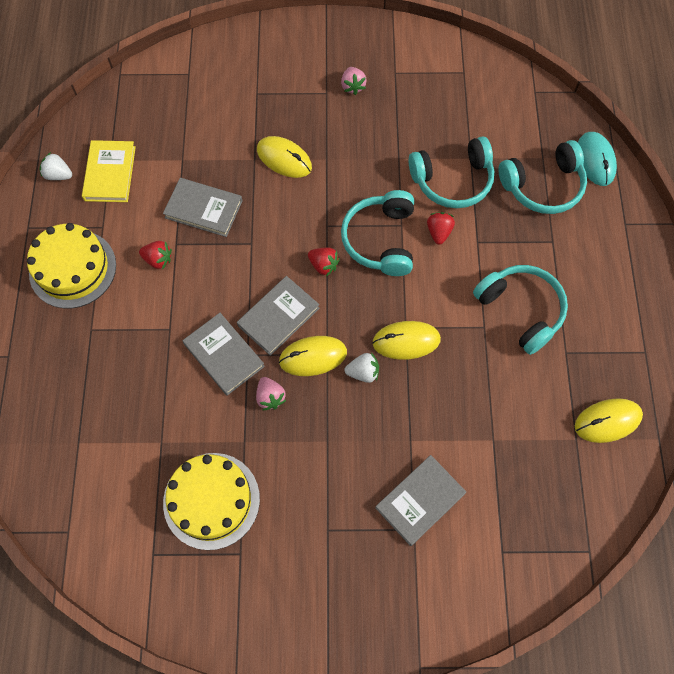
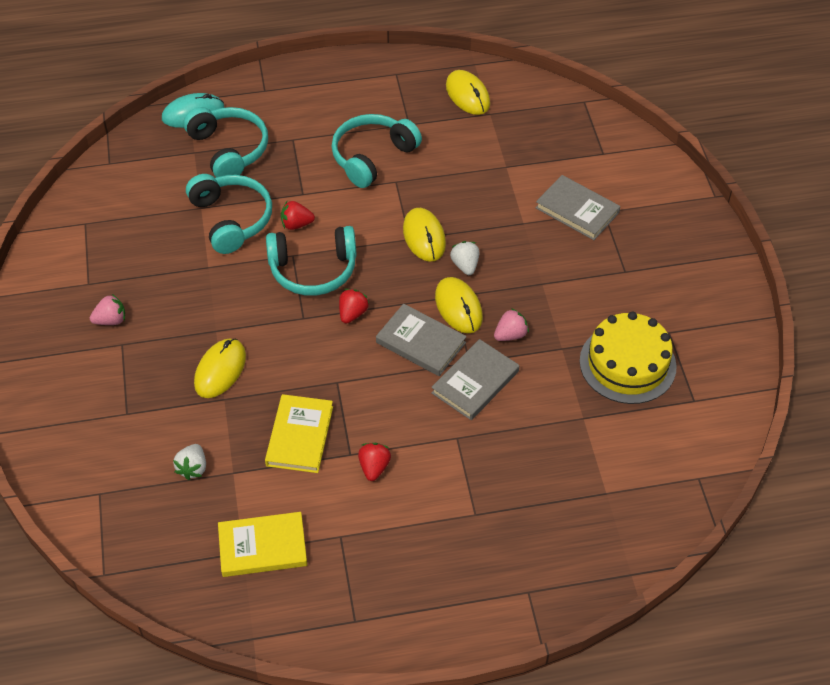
camera: 100 degrees left, 15 degrees down
yellow cake [27,223,116,308] -> none
white strawberry [39,152,72,180] -> white strawberry moved to [173,444,206,480]
grey book [163,178,242,237] -> yellow book [265,394,333,473]

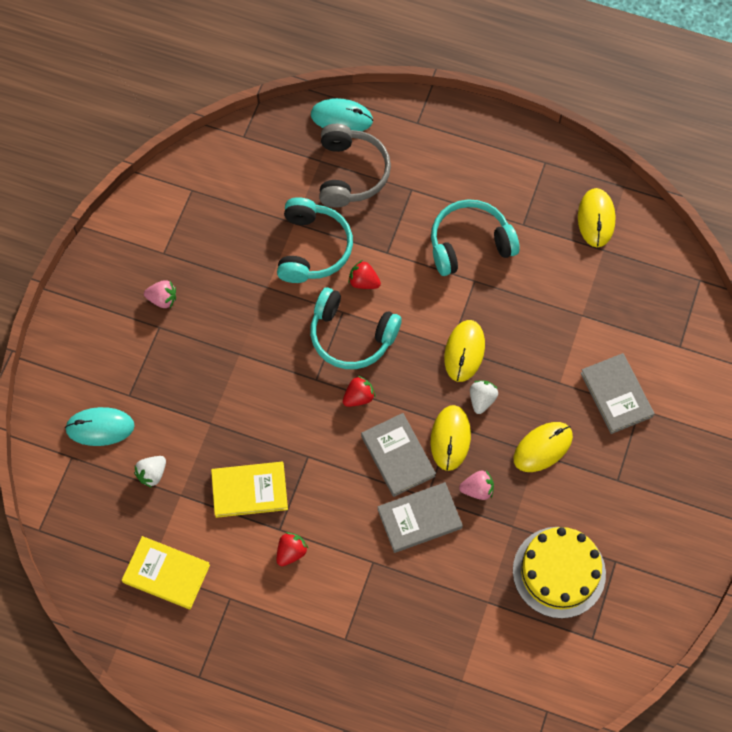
camera: 30 degrees right, 15 degrees up
turquoise headphones [183,107,268,177] -> grey headphones [319,124,391,208]
yellow mouse [194,338,246,398] -> yellow mouse moved to [514,422,573,472]
yellow book [265,394,333,473] -> yellow book turned 45 degrees clockwise [211,462,288,518]
none -> turquoise mouse [65,407,135,446]

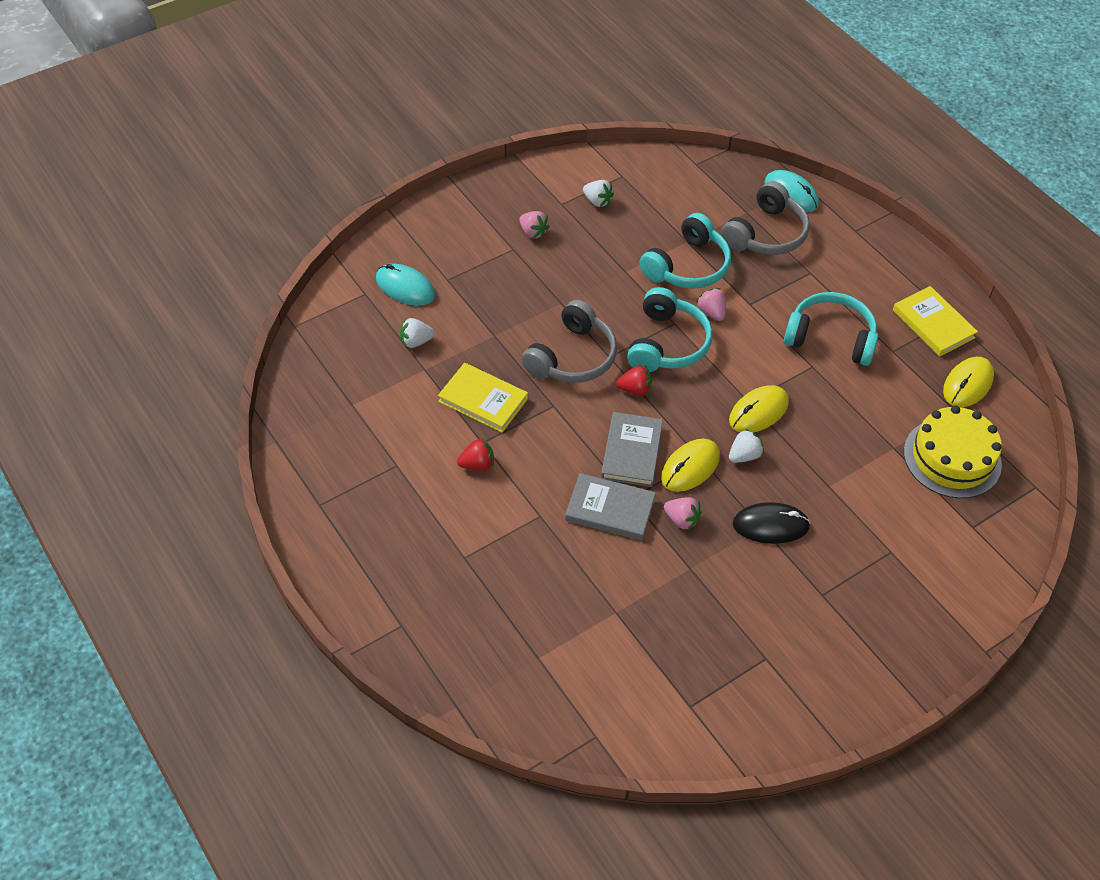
camera: 35 degrees right, 15 degrees down
yellow book [122,536,210,609] -> yellow book moved to [893,286,978,357]
turquoise headphones [310,287,402,369] -> turquoise headphones turned 135 degrees counterclockwise [627,287,713,372]
red strawberry [348,260,381,289] -> pink strawberry [696,288,726,321]
yellow cake [513,527,606,619] -> yellow cake moved to [904,405,1002,498]
yellow mouse [514,422,573,472] -> black mouse [733,502,811,544]
grey book [581,353,654,434] -> none
none -> grey headphones [521,300,617,383]
none -> white strawberry [583,180,614,207]

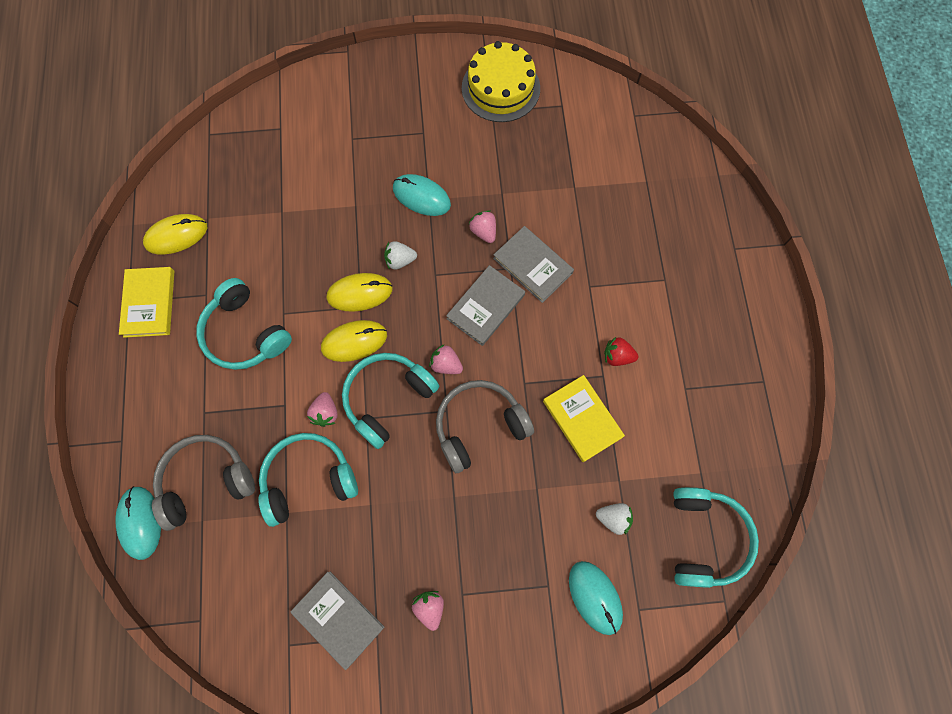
camera: 150 degrees left, 20 degrees up
white strawberry [583,180,614,207] -> grey book [290,572,384,670]
red strawberry [616,365,652,396] -> pink strawberry [429,344,463,374]
yellow mouse [661,439,720,492] -> yellow mouse moved to [321,320,387,362]
black mouse [733,502,811,544] -> turquoise mouse [393,174,451,216]
yellow cake [904,405,1002,498] -> yellow cake moved to [462,41,540,122]
none -> turquoise headphones [673,487,759,588]

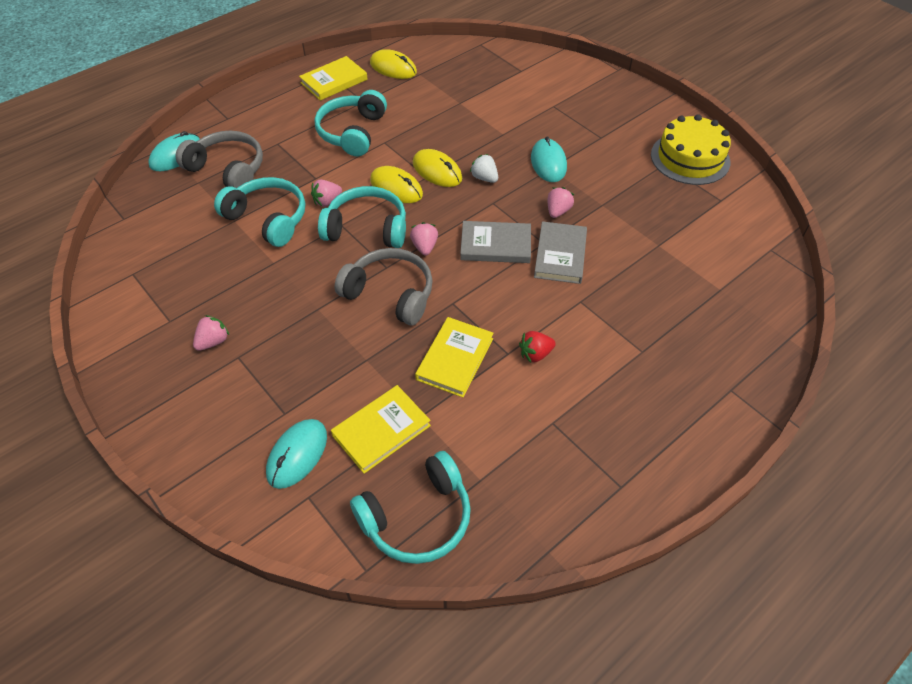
camera: 55 degrees right, 20 degrees down
grey book [290,572,384,670] -> none
white strawberry [596,503,633,535] -> yellow book [331,385,431,474]
red strawberry [604,336,639,366] -> red strawberry turned 90 degrees counterclockwise [519,331,556,363]

